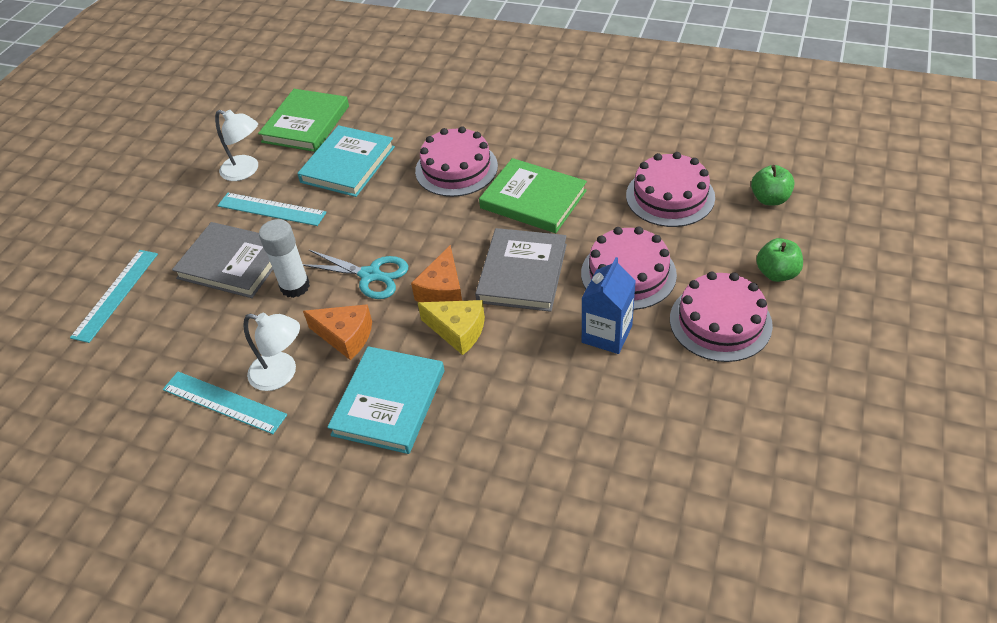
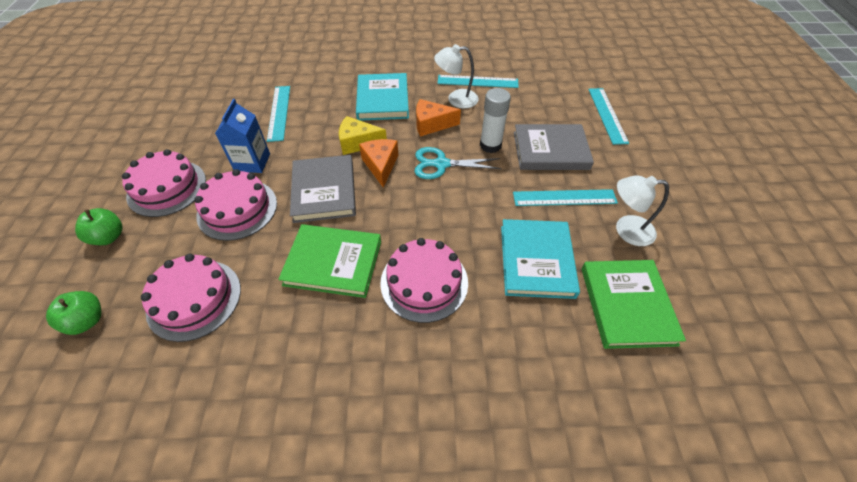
camera: 155 degrees right, 5 degrees up
none -> turquoise ruler [267,86,290,142]

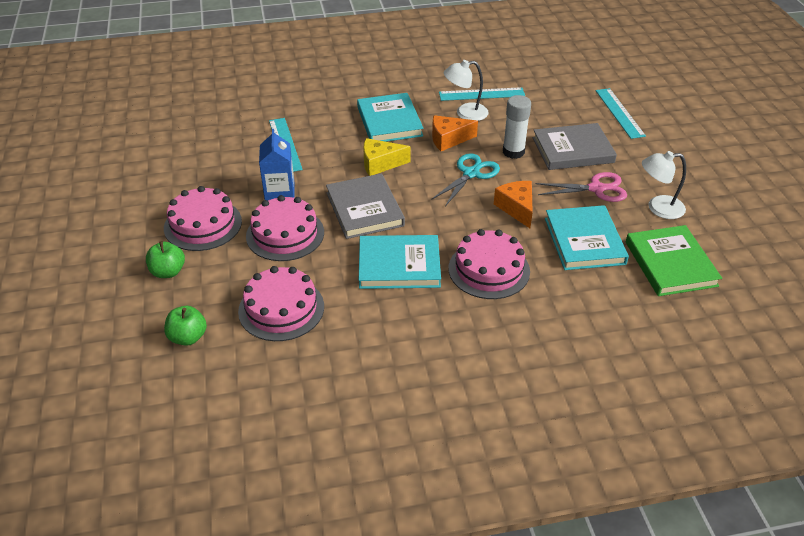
camera: 10 degrees left, 10 degrees down
green book [278,224,381,298] -> turquoise book [359,235,441,289]
orange cheese [359,139,398,188] -> orange cheese moved to [494,181,533,228]
turquoise scissors [415,147,502,179] -> turquoise scissors turned 135 degrees clockwise [431,153,500,206]
turquoise ruler [513,189,618,206] -> pink scissors [535,172,627,202]

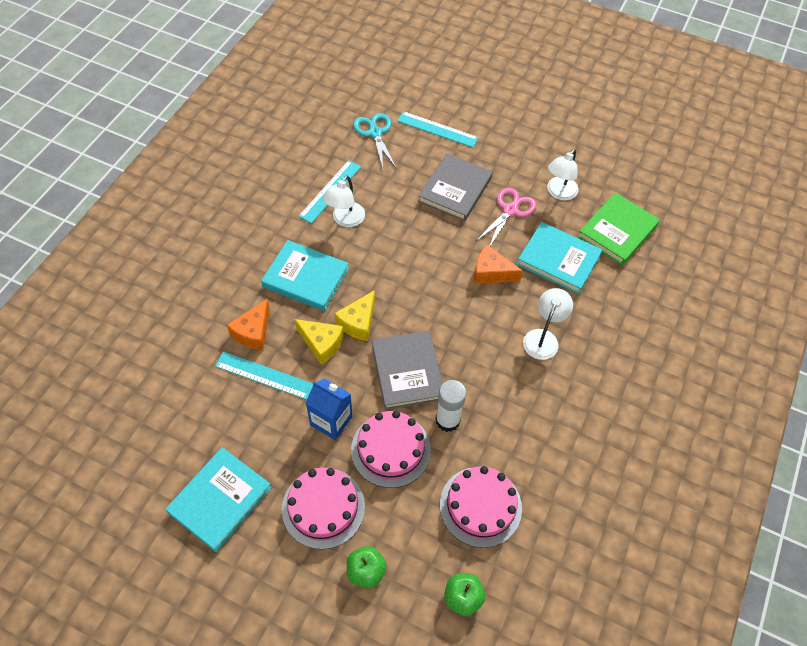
camera: 55 degrees left, 15 degrees up
grey book [326,173,405,239] -> grey book turned 60 degrees clockwise [372,331,443,410]
turquoise book [359,235,441,289] -> turquoise book moved to [165,447,272,552]
turquoise scissors [431,153,500,206] -> turquoise scissors moved to [353,113,397,169]
orange cheese [432,115,478,151] -> orange cheese moved to [227,299,270,350]
pink cake [448,229,530,299] -> white lamp [523,288,573,360]
white glue stick [503,95,531,159] -> white glue stick moved to [436,380,467,432]
green book [626,225,722,296] -> green book turned 75 degrees counterclockwise [577,192,660,265]
none -> yellow cheese [295,319,344,365]

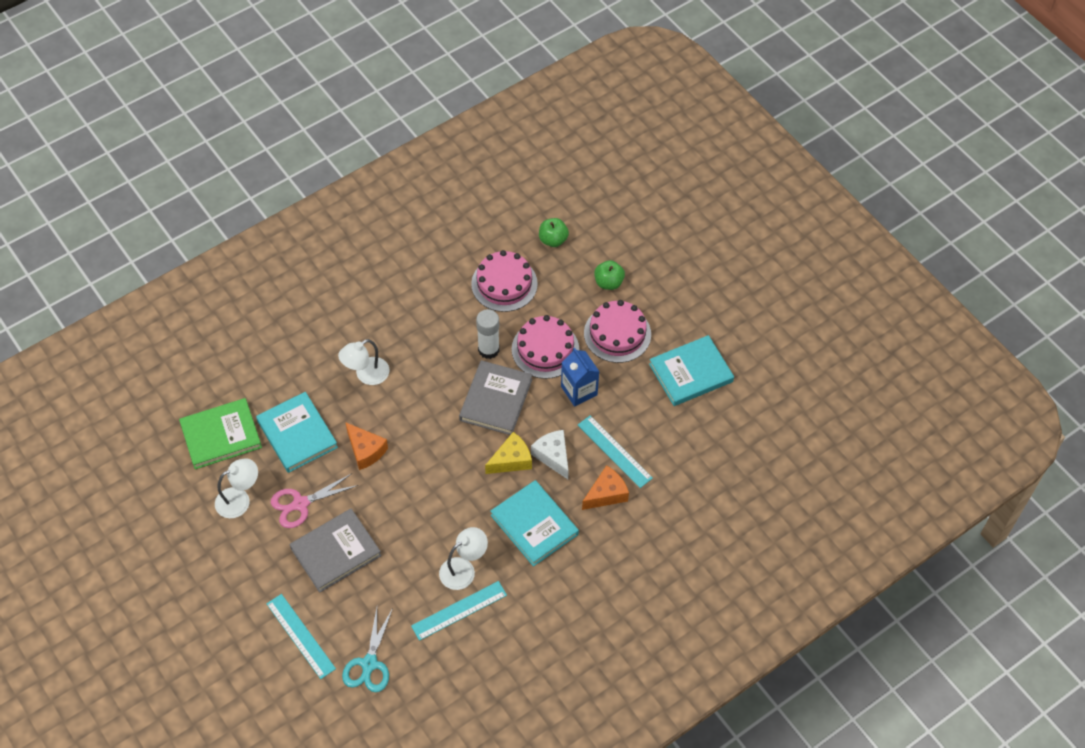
camera: 150 degrees left, 0 degrees up
yellow cheese [295,319,344,365] -> white cheese [531,430,569,479]

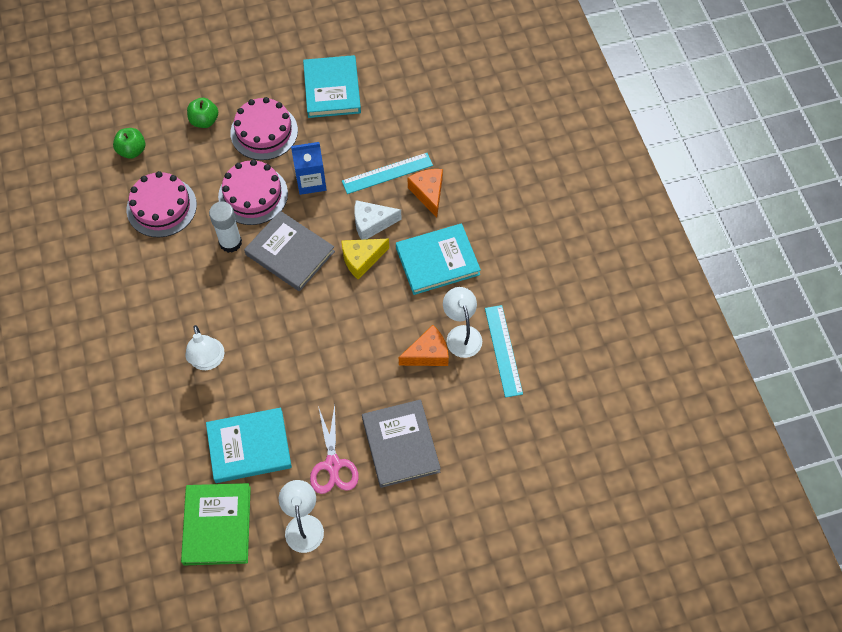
camera: 70 degrees left, 5 degrees up
turquoise ruler [267,594,336,679] -> none
turquoise scissors [342,608,393,692] -> none
orange cheese [345,422,388,470] -> orange cheese moved to [399,325,449,366]
yellow cheese [485,432,532,474] -> yellow cheese turned 105 degrees counterclockwise [341,239,389,280]

